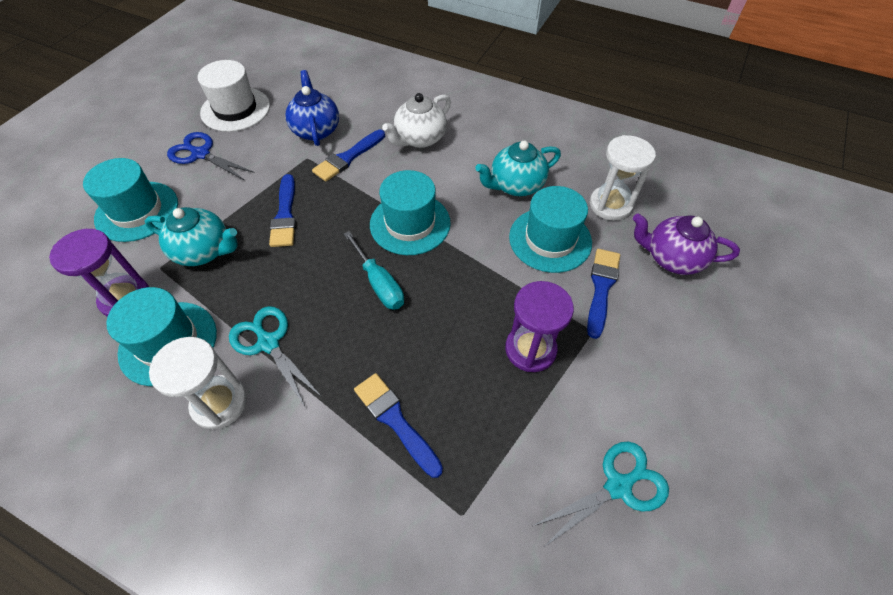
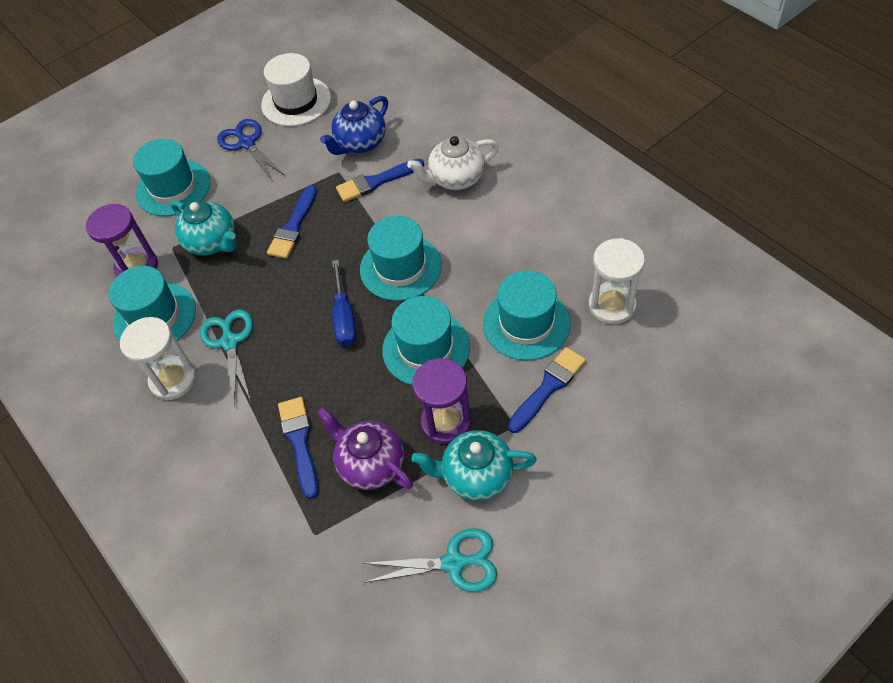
camera: 30 degrees right, 0 degrees up
blue teapot [285,70,339,146] -> blue teapot turned 150 degrees counterclockwise [320,96,388,155]
turquoise screwdriver [344,231,404,310] -> blue screwdriver [332,260,357,347]
turquoise teapot [475,140,561,196] -> turquoise teapot moved to [412,430,537,501]
purple teapot [633,213,740,275] -> purple teapot moved to [317,407,413,490]
none -> turquoise hat [382,296,470,385]

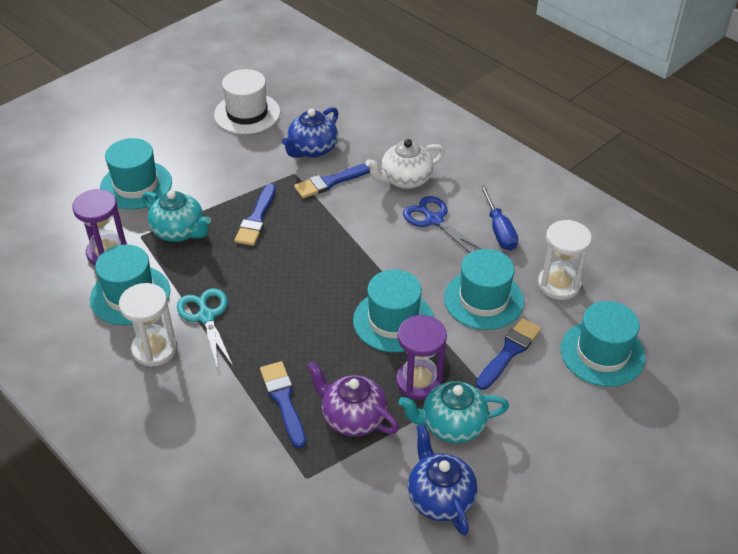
camera: 10 degrees left, 10 degrees down
blue scissors [217,119,284,180] -> blue scissors moved to [403,196,482,253]
blue screwdriver [332,260,357,347] -> blue screwdriver moved to [480,185,518,251]
turquoise hat [360,216,442,301] -> turquoise hat moved to [561,301,646,387]
turquoise scissors [363,528,497,592] -> blue teapot [408,424,478,536]

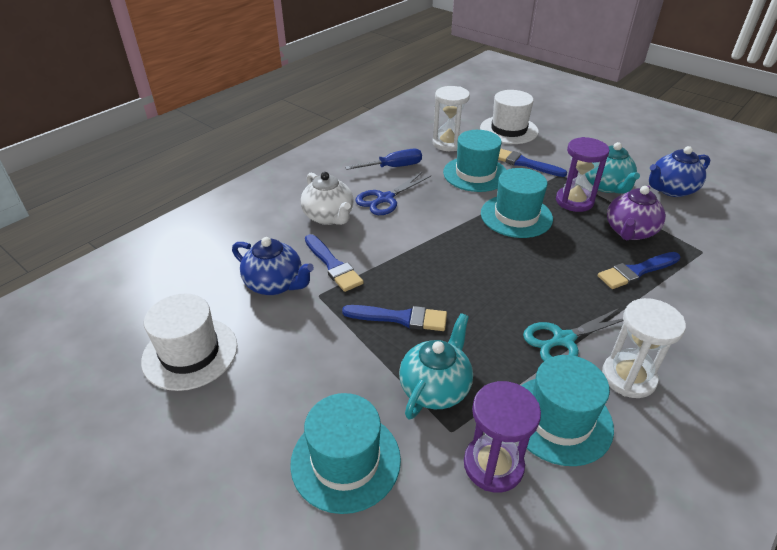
camera: 95 degrees left, 5 degrees down
turquoise hat [561,301,646,387] -> white hat [480,90,539,144]

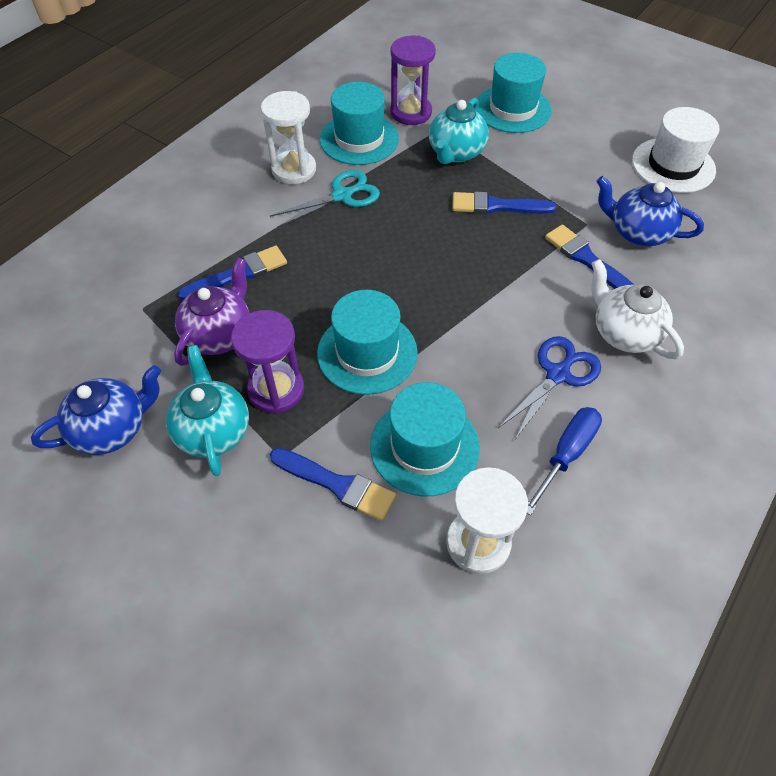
camera: 175 degrees right, 15 degrees up
blue screwdriver [345,149,422,170] -> blue screwdriver turned 150 degrees clockwise [527,407,602,515]
white hat [480,90,539,144] -> none

